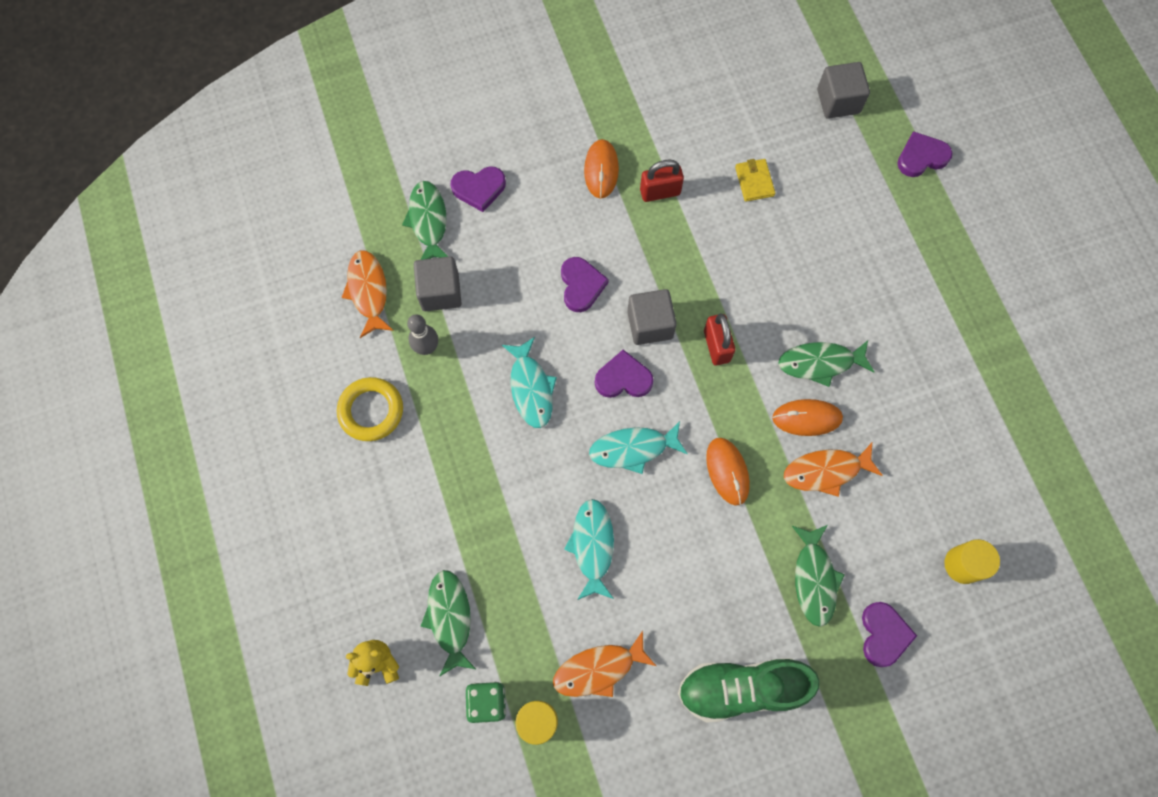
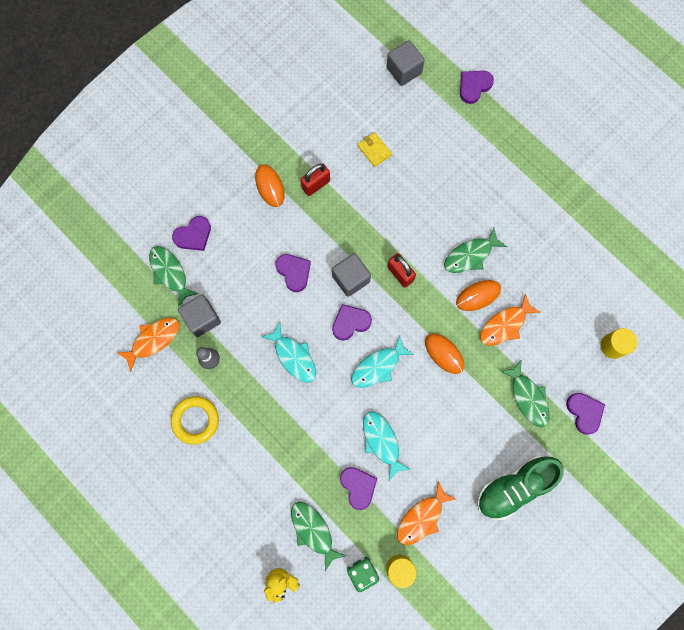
camera: 25 degrees left, 5 degrees up
orange fish [341,250,394,338] -> orange fish turned 90 degrees clockwise [117,318,180,372]
none -> purple heart [340,467,377,510]

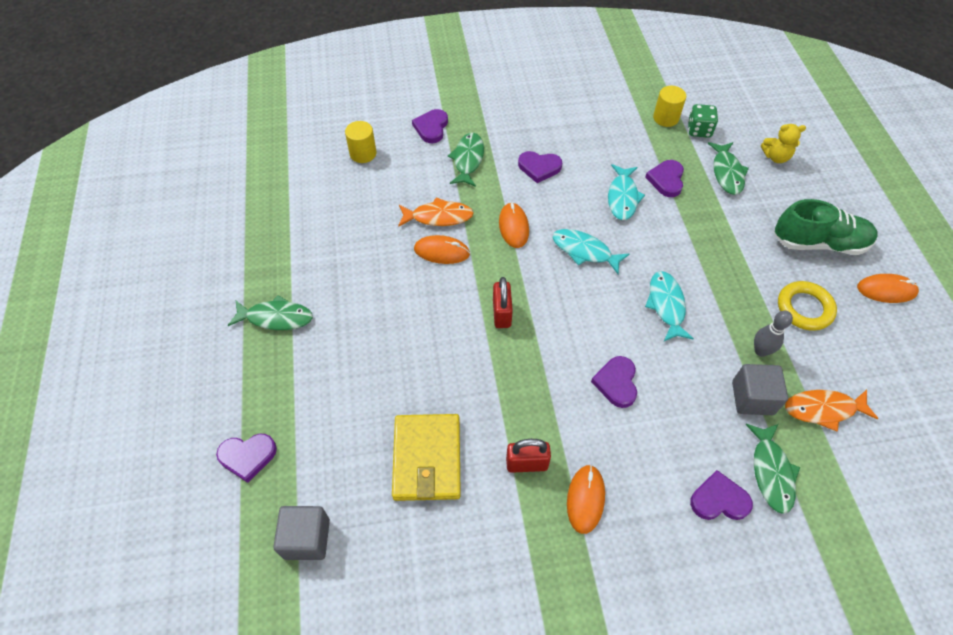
camera: 145 degrees left, 20 degrees down
grey cube [332,253,371,297] -> none
purple heart [332,304,372,341] -> purple heart moved to [518,151,562,183]
turquoise fish [351,336,415,388] -> turquoise fish turned 150 degrees counterclockwise [552,229,629,274]
yellow wallet [357,132,392,167] -> yellow wallet [392,414,461,501], size x2.02
orange fish [397,481,456,545] -> none
green fish [444,228,507,273] -> green fish moved to [228,295,313,330]
green shoe [477,456,564,520] -> green shoe moved to [774,199,878,255]
none -> orange mouse [857,274,919,303]

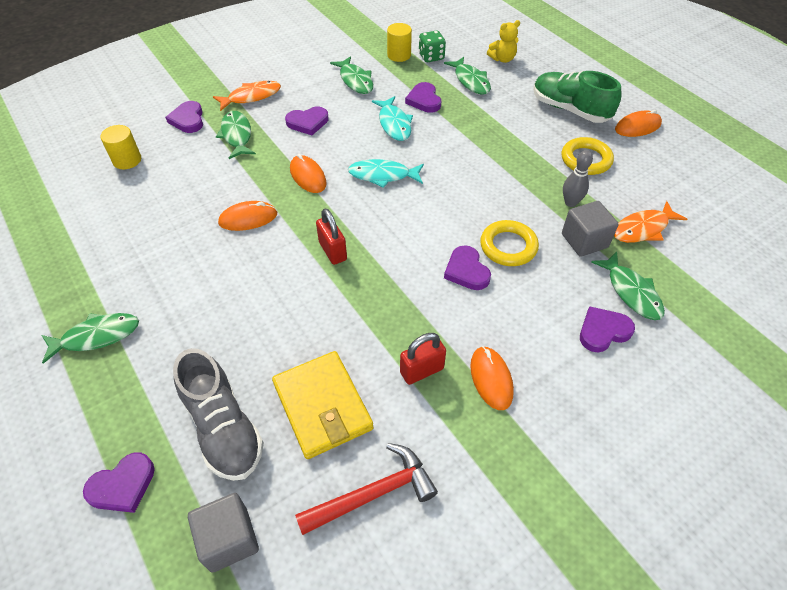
camera: 25 degrees left, 5 degrees down
orange fish [398,197,474,227] -> orange fish moved to [213,81,281,111]
turquoise fish [645,271,694,342] -> none
green shoe [774,199,878,255] -> green shoe turned 120 degrees counterclockwise [533,71,621,123]
none -> grey shoe [173,348,264,481]
none -> red hammer [295,443,438,535]
none -> green fish [330,56,373,94]
none -> yellow ring [480,220,539,266]

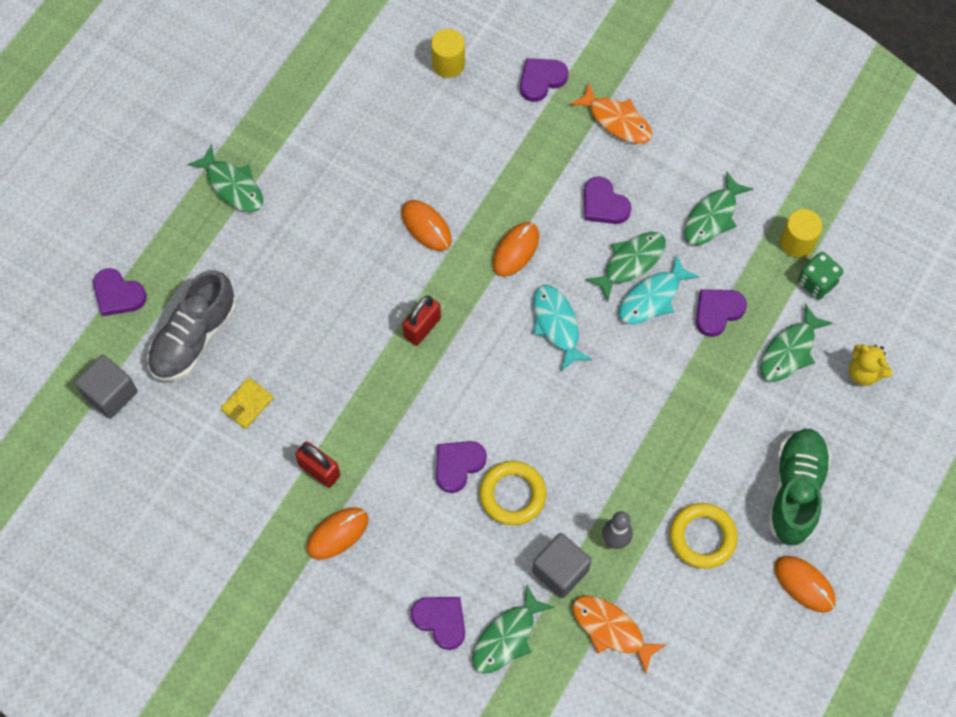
camera: 65 degrees right, 15 degrees up
green fish [216,111,256,159] -> green fish moved to [585,232,666,301]
yellow wallet [272,351,373,459] -> yellow wallet [221,377,274,429], size x0.49
red hammer [295,443,438,535] -> none

